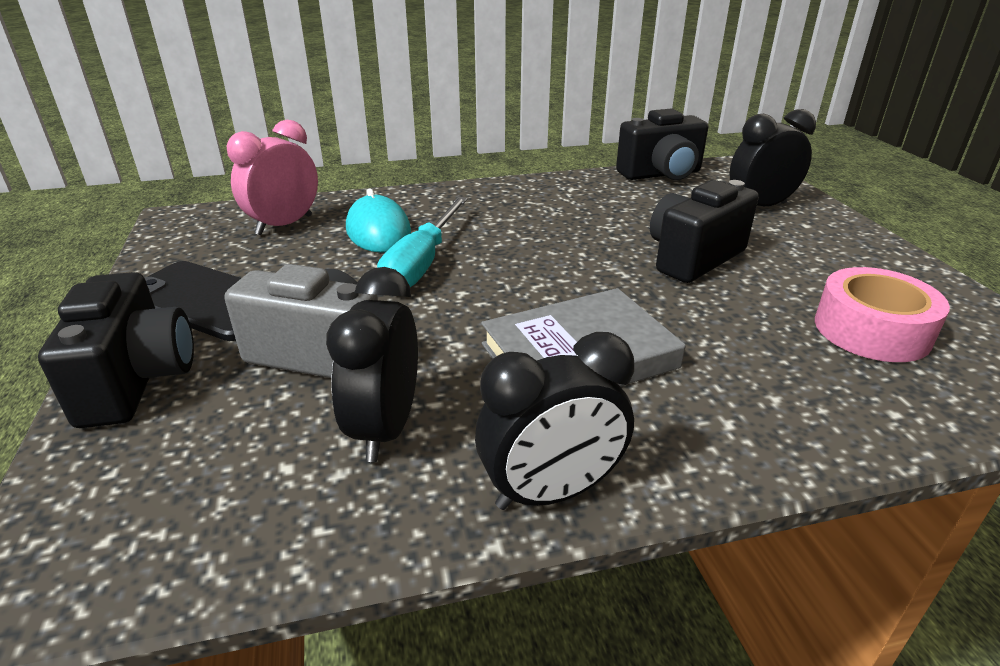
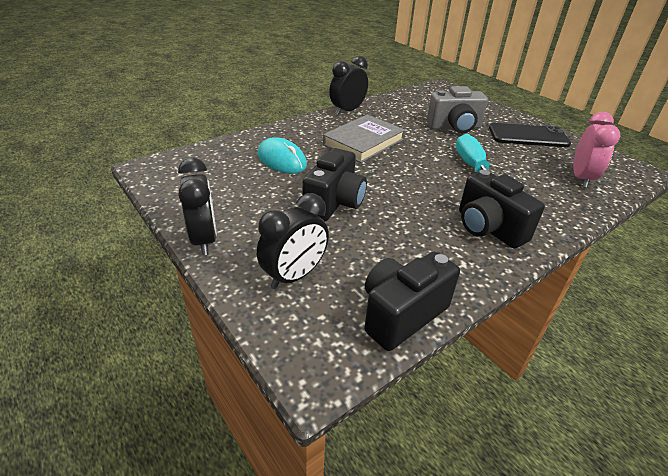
camera: 155 degrees right, 5 degrees up
black camera [38,272,194,428] -> black camera moved to [459,170,545,249]
black clock [326,267,418,462] -> black clock moved to [178,158,217,255]
turquoise mouse [346,188,411,253] -> turquoise mouse moved to [257,137,307,173]
pink tape [815,267,950,362] -> none

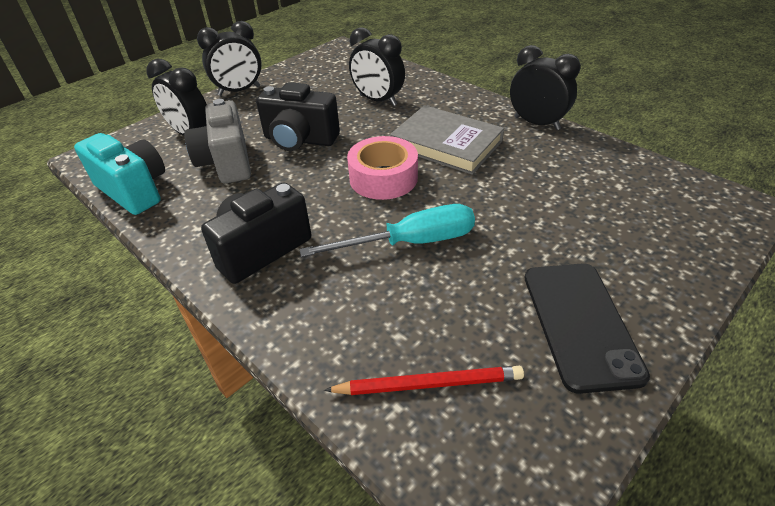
camera: 85 degrees right, 5 degrees up
turquoise mouse [257,137,307,173] -> black clock [349,27,405,106]
black camera [365,252,460,351] -> turquoise camera [74,133,165,215]
grey camera [427,86,488,133] -> grey camera moved to [184,99,251,183]
pink clock [573,112,621,188] -> red pencil [324,366,524,395]
none -> pink tape [347,136,418,200]

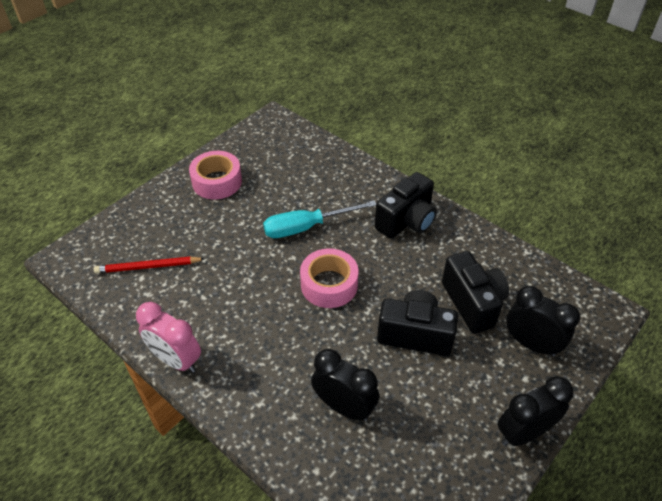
camera: 175 degrees right, 5 degrees up
turquoise camera [74,133,165,215] -> none
grey camera [184,99,251,183] -> black camera [442,251,509,334]
red pencil [324,366,524,395] -> red pencil moved to [94,256,205,273]
grey book [390,105,504,175] -> none
black clock [510,45,581,130] -> pink clock [136,302,201,373]
black phone [525,263,650,394] -> pink tape [189,151,242,199]

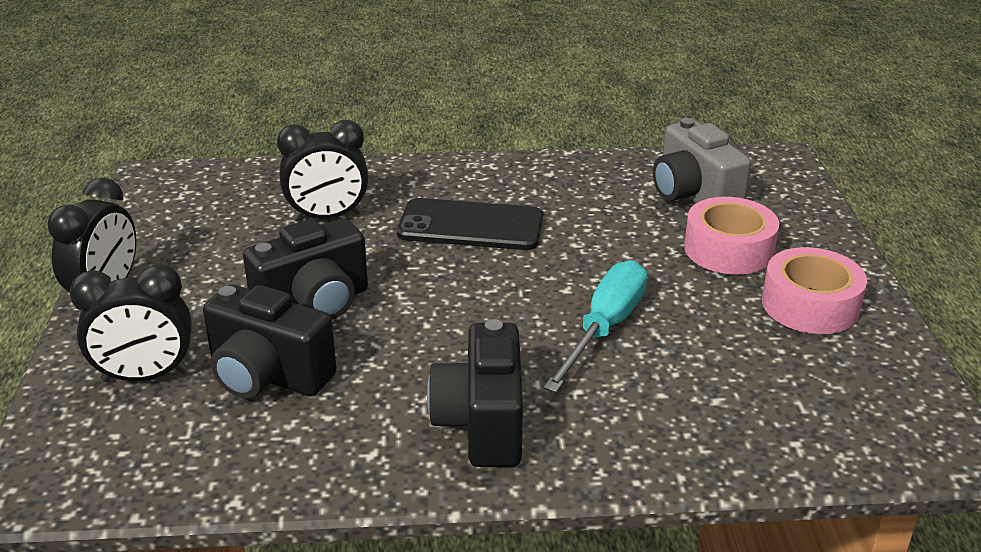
camera: 135 degrees right, 15 degrees down
red pencil [94,256,205,273] -> grey camera [653,118,751,203]
pink clock [136,302,201,373] -> none
pink tape [300,248,359,308] -> pink tape moved to [684,197,779,275]
none -> black phone [397,198,543,250]

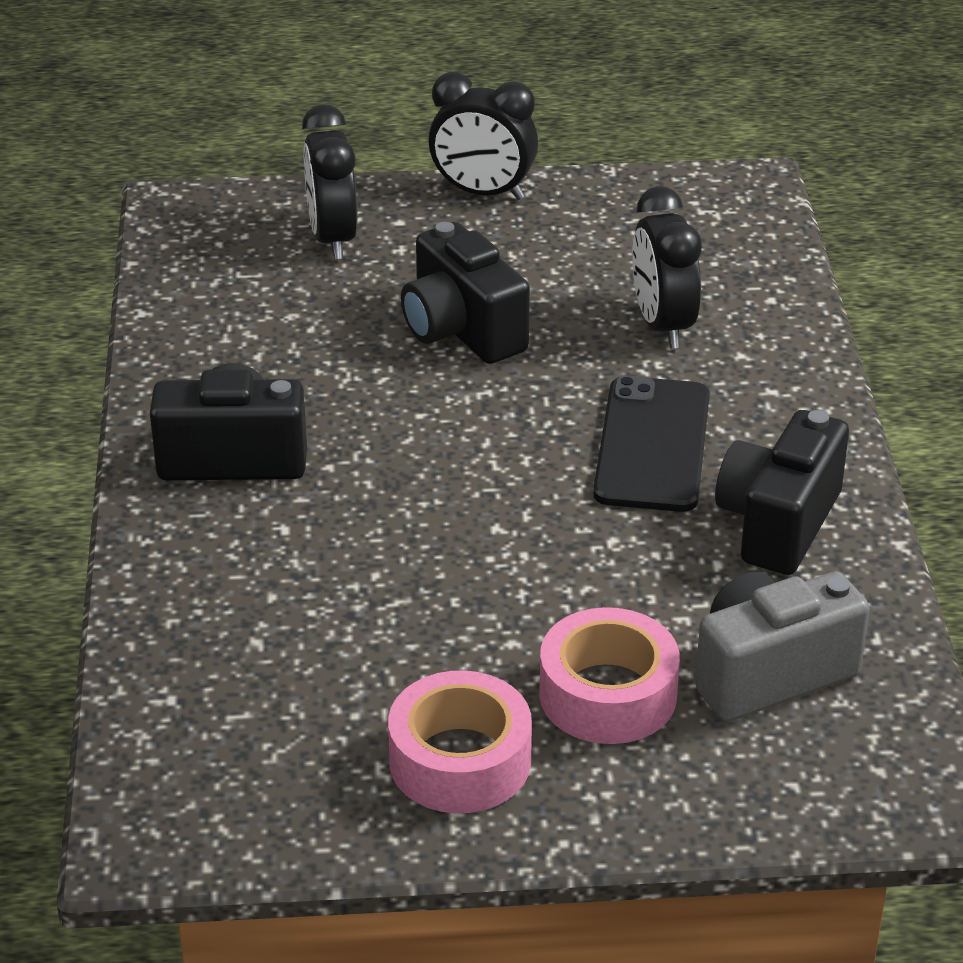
camera: 90 degrees right, 5 degrees up
black camera [203,284,337,399] -> black camera moved to [715,410,849,575]
turquoise screwdriver [543,260,647,393] -> none

